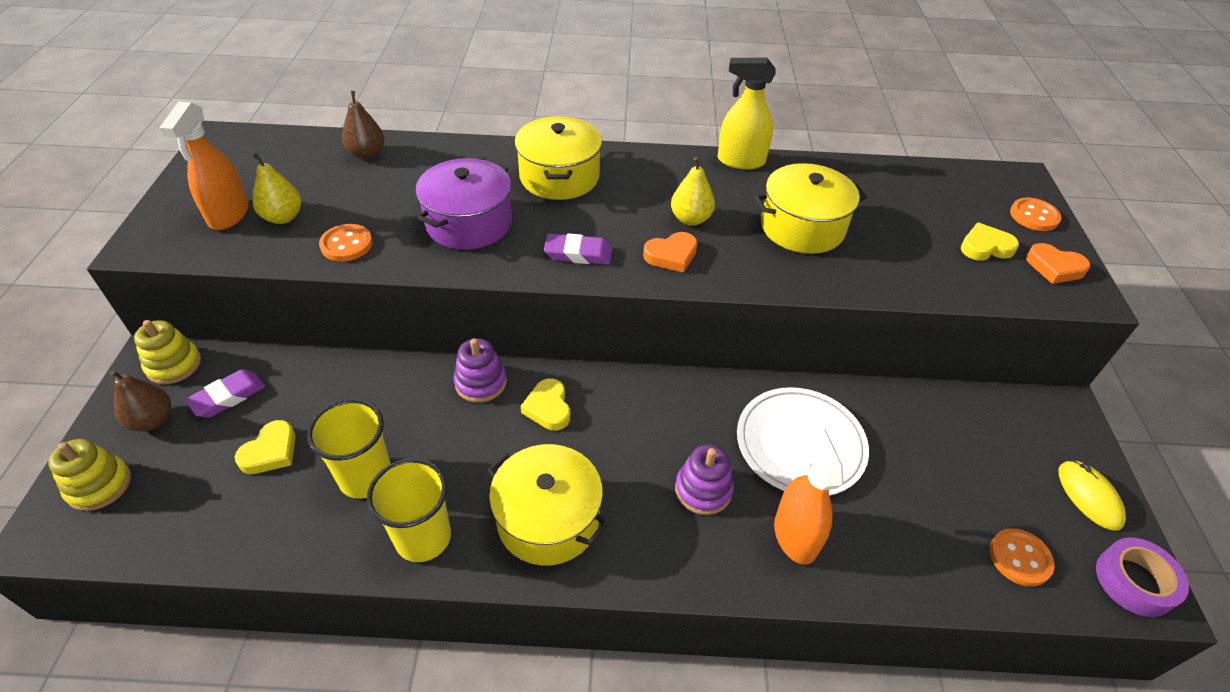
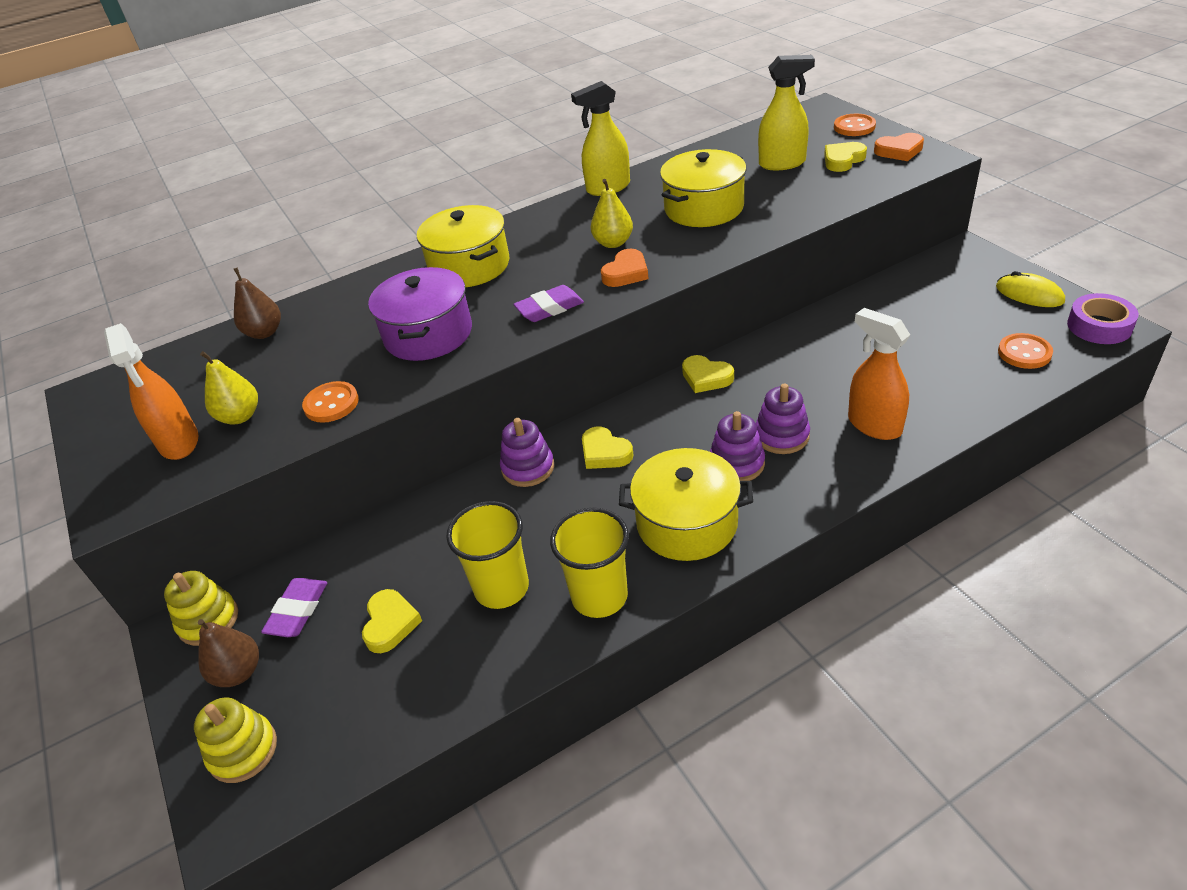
camera: 25 degrees left, 5 degrees down
white plate [737,387,869,496] -> none
none -> yellow heart [682,355,734,393]
none -> purple stacking toy [710,411,765,481]
none -> yellow spray bottle [758,55,815,170]

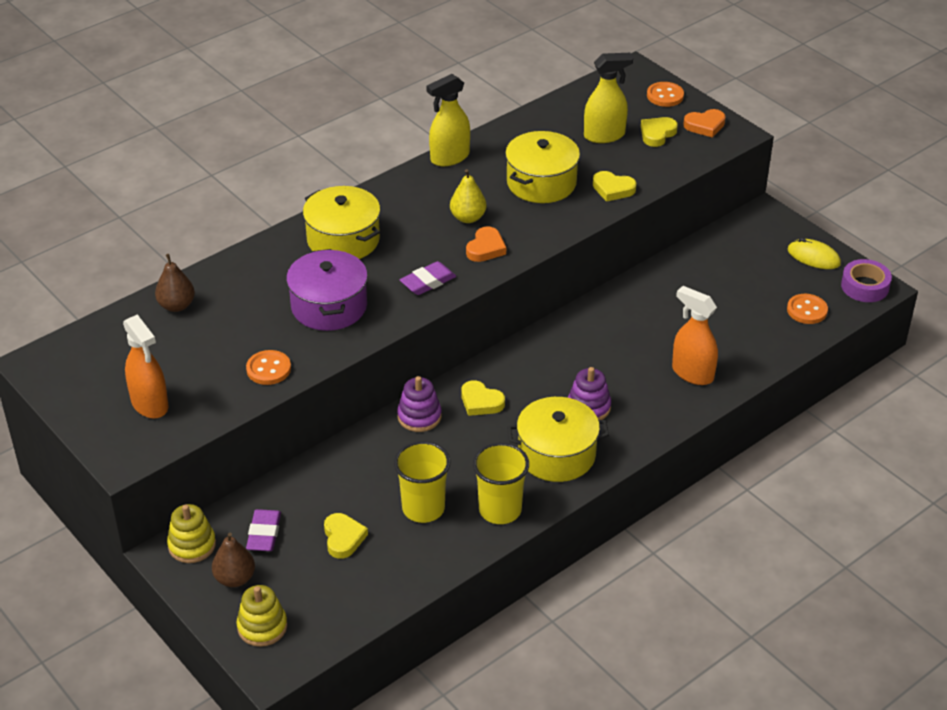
camera: 15 degrees left, 0 degrees up
yellow pear [200,351,258,424] -> none
yellow heart [682,355,734,393] -> yellow heart moved to [593,171,637,202]
purple stacking toy [756,383,810,454] -> none

